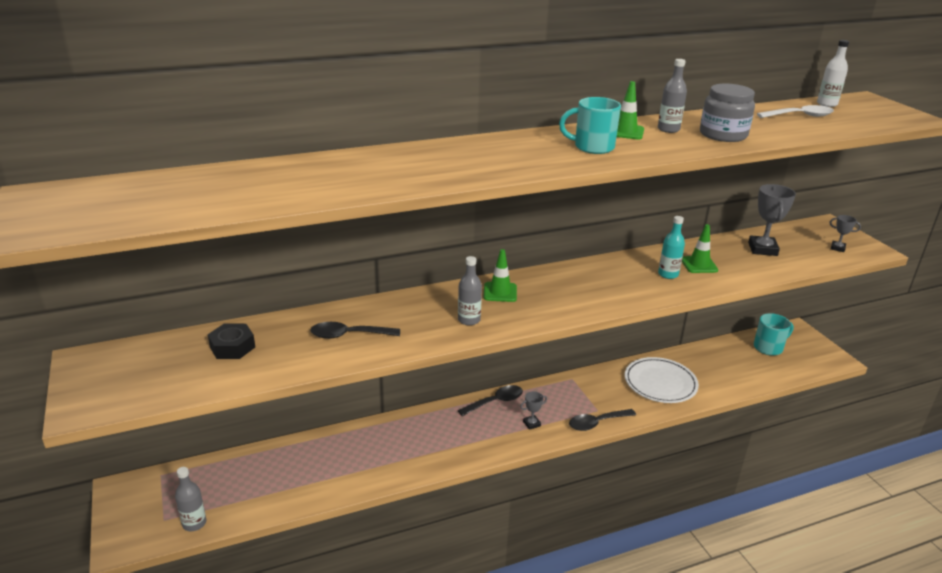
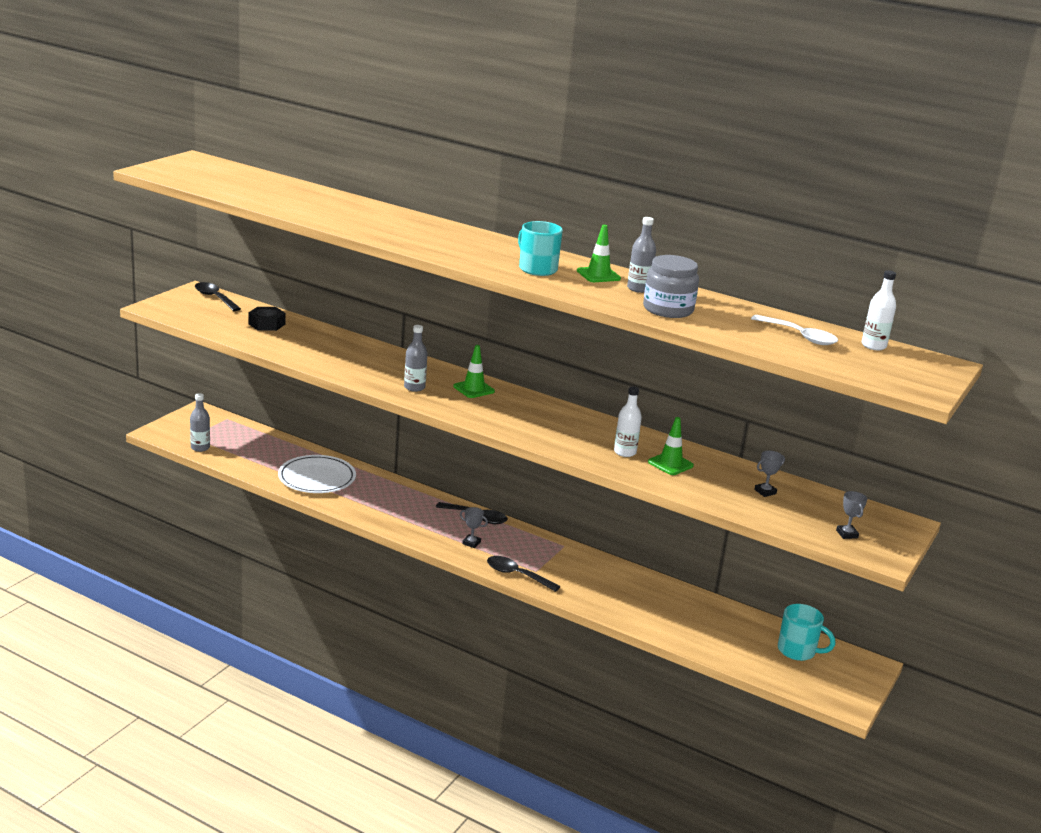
camera: 50 degrees right, 5 degrees down
black spoon [310,322,400,339] -> black spoon moved to [195,282,241,311]
white plate [625,357,699,403] -> white plate moved to [278,455,356,493]
turquoise bottle [658,216,685,279] -> white bottle [614,386,642,457]
grey trophy [748,184,796,256] -> grey trophy [754,451,785,497], size x0.52

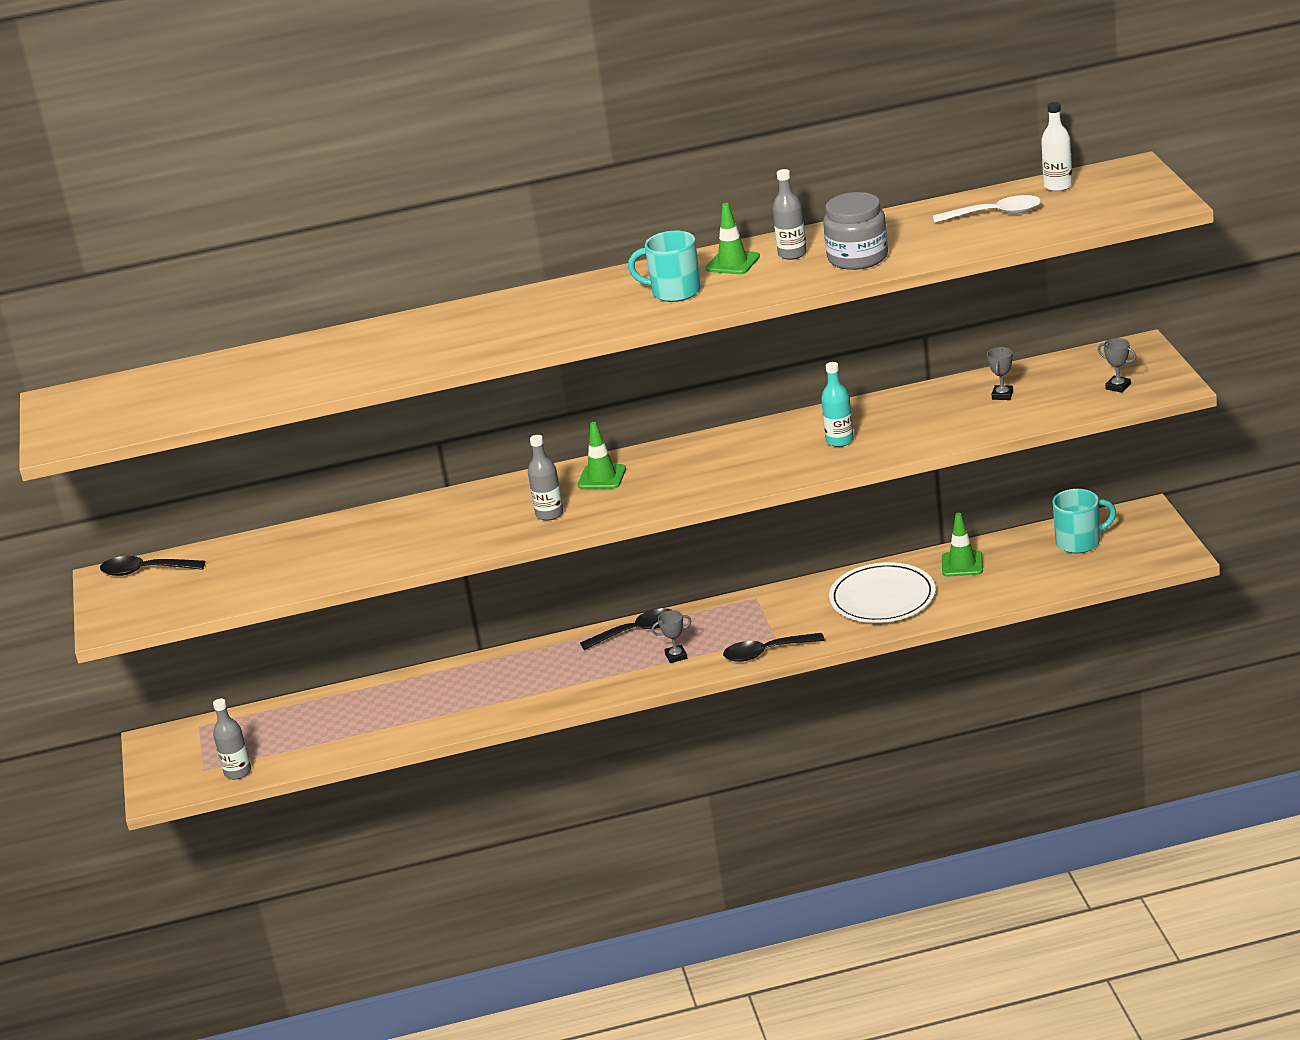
camera: 35 degrees left, 5 degrees up
black nut [248,307,286,331] -> none
white plate [278,455,356,493] -> white plate moved to [829,562,936,623]
white bottle [614,386,642,457] -> turquoise bottle [821,362,854,447]
green traffic cone [648,417,694,475] -> green traffic cone moved to [942,513,983,577]

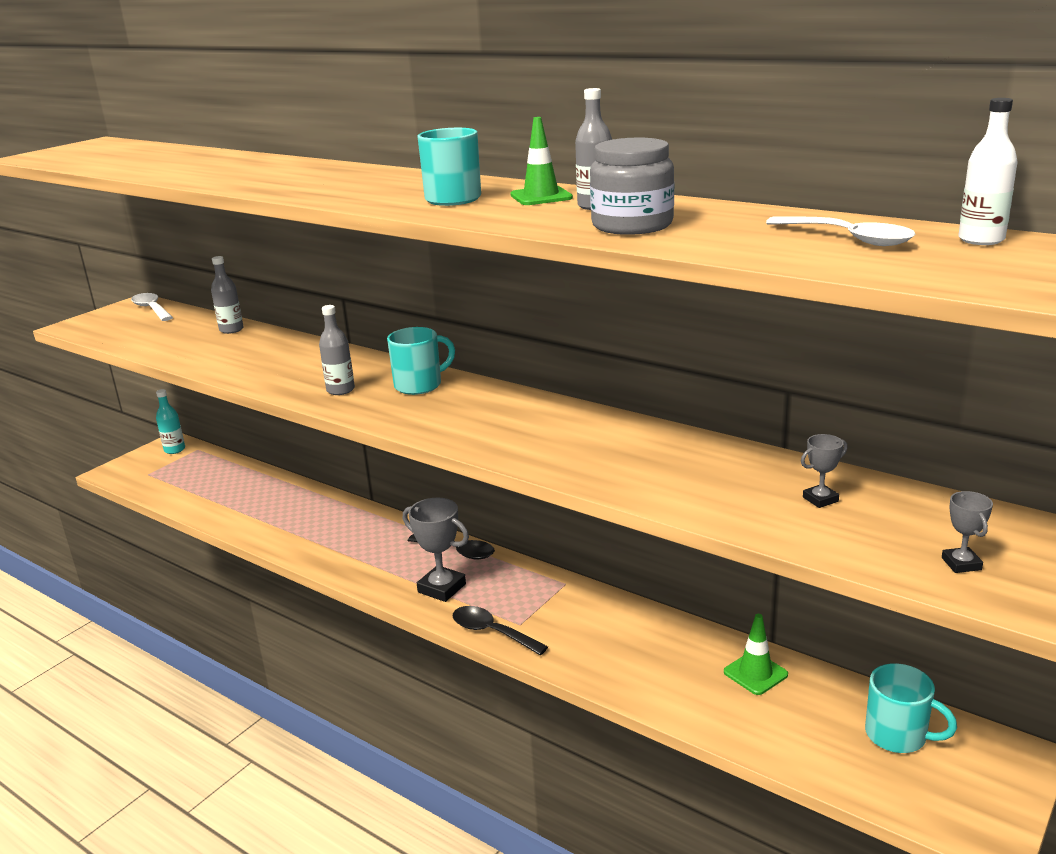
camera: 45 degrees right, 5 degrees down
black spoon [100,556,205,576] -> white spoon [131,293,173,321]
grey bottle [213,698,251,780] -> grey bottle moved to [211,256,244,334]
green traffic cone [578,422,626,489] -> turquoise mug [387,327,455,395]
grey trophy [652,610,691,663] -> grey trophy [403,498,469,602], size x1.91
turquoise bottle [821,362,854,447] -> turquoise bottle moved to [156,389,185,454]
white plate [829,562,936,623] -> none

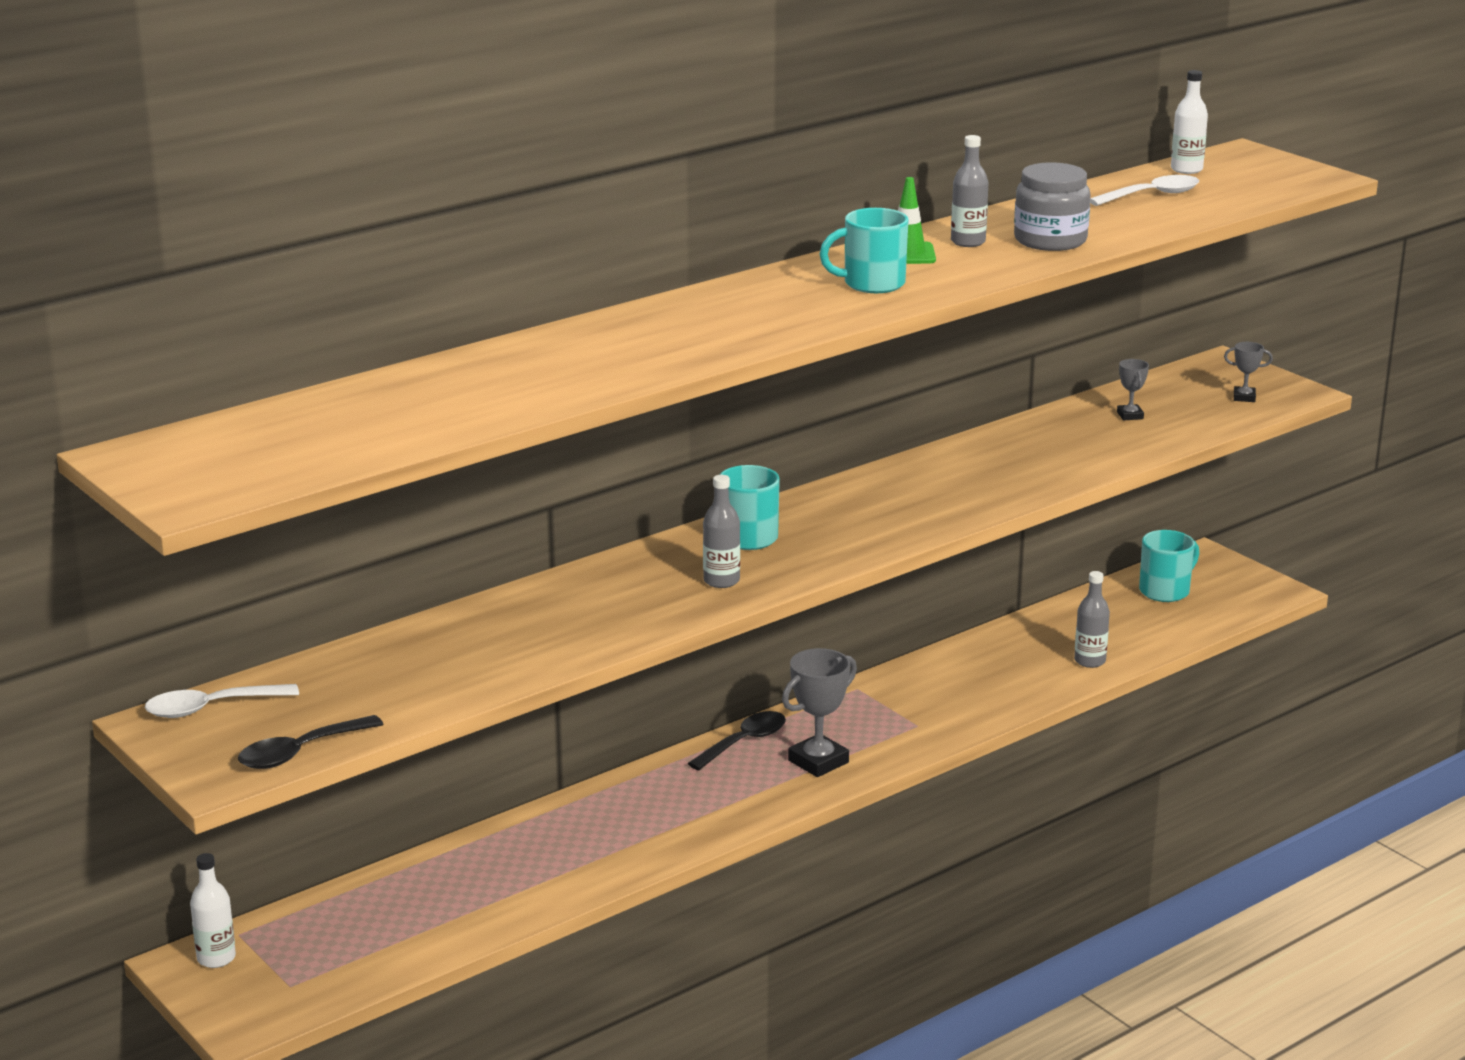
camera: 75 degrees left, 0 degrees up
turquoise bottle [156,389,185,454] -> white bottle [190,853,236,968]
grey bottle [211,256,244,334] -> grey bottle moved to [1074,571,1110,668]
black spoon [452,606,548,655] -> black spoon moved to [238,715,384,769]
green traffic cone [724,614,788,695] -> none

